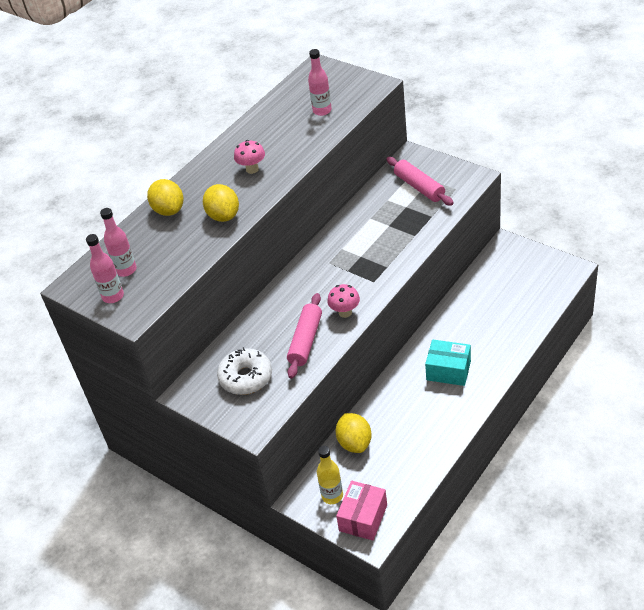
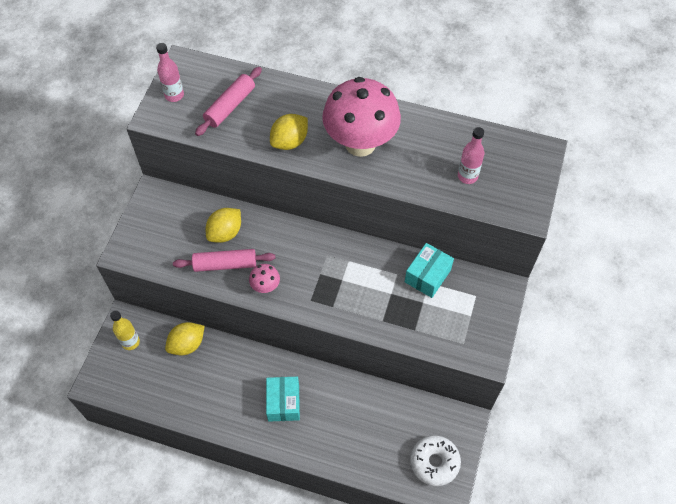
camera: 65 degrees right, 15 degrees up
pink bottle [100,208,137,277] -> none
yellow lemon [147,179,184,216] -> yellow lemon moved to [206,208,241,243]
white donut [217,347,272,395] -> white donut moved to [410,435,461,486]
pink mushroom [234,140,265,174] -> pink mushroom [322,77,401,157], size x2.42
pink box [336,481,387,541] -> none
pink rolling pin [386,157,454,206] -> pink rolling pin moved to [195,67,262,136]
none -> turquoise box [405,243,454,298]

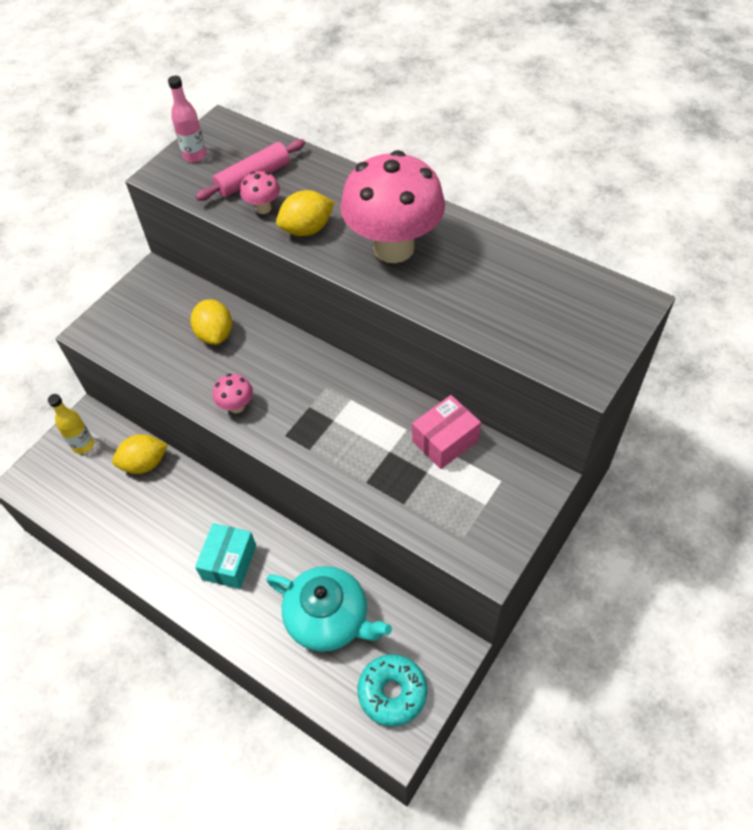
camera: 20 degrees right, 5 degrees down
pink rolling pin [173,249,275,272] -> none
yellow lemon [206,208,241,243] -> yellow lemon turned 75 degrees counterclockwise [190,299,232,345]
turquoise box [405,243,454,298] -> pink box [412,395,481,469]
white donut [410,435,461,486] -> turquoise donut [357,654,427,726]
pink bottle [458,127,484,184] -> none
none -> pink mushroom [240,171,280,214]
none -> turquoise teapot [266,566,392,652]

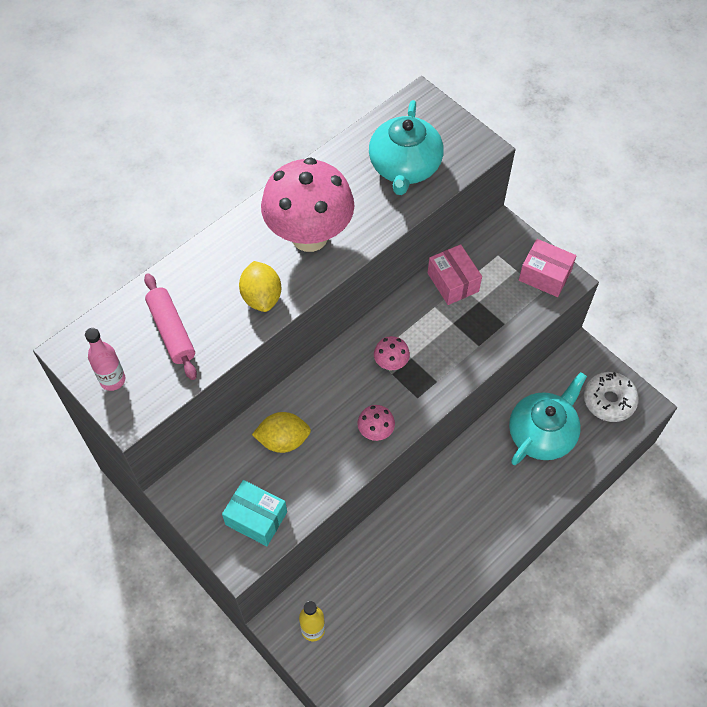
camera: 80 degrees left, 5 degrees up
yellow lemon [112,434,168,474] -> none
turquoise box [195,523,256,589] -> turquoise box moved to [222,480,287,546]
pink mushroom [240,171,280,214] -> pink mushroom moved to [374,336,410,371]
turquoise donut [357,654,427,726] -> white donut [584,372,639,422]
none -> turquoise teapot [369,100,444,195]
none -> pink box [519,239,577,297]

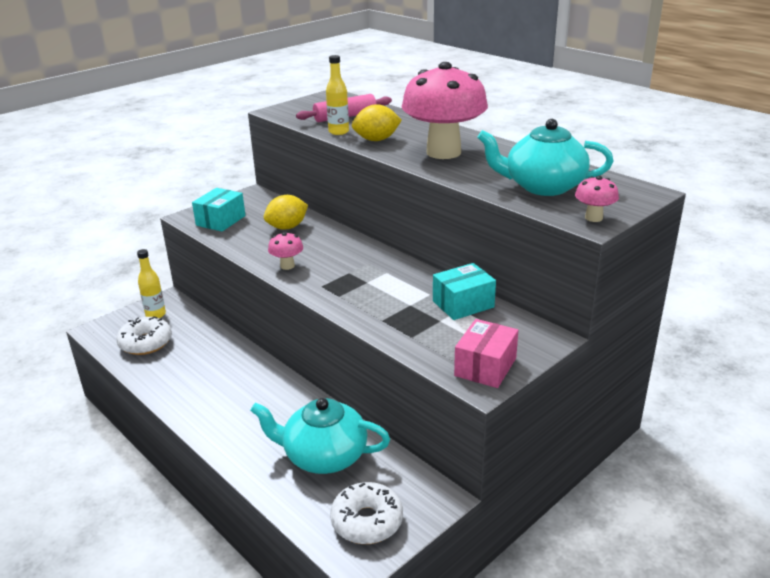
camera: 90 degrees right, 30 degrees down
pink bottle [85,328,125,391] -> none
yellow lemon [252,412,311,453] -> yellow lemon turned 60 degrees clockwise [264,195,308,230]
pink mushroom [374,336,410,371] -> pink mushroom moved to [575,176,619,222]
pink box [428,244,482,305] -> turquoise box [433,263,496,320]
turquoise teapot [509,372,587,465] -> turquoise teapot turned 150 degrees clockwise [250,398,390,474]
none -> white donut [116,316,172,355]
none -> yellow bottle [326,55,349,135]

